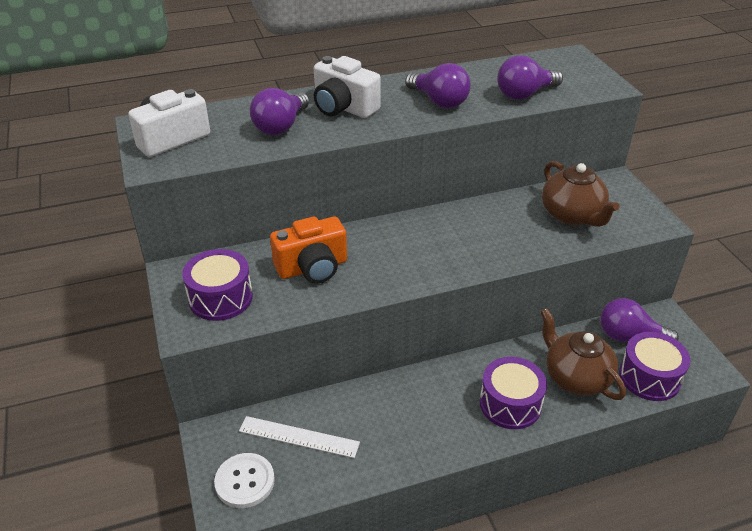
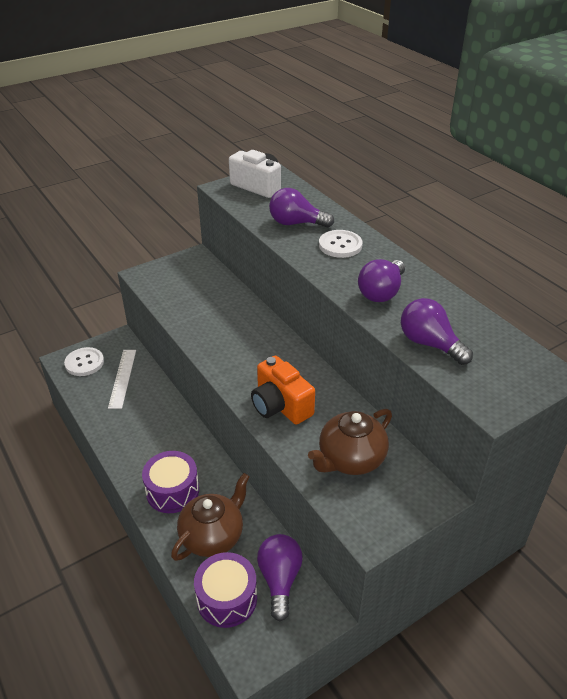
camera: 75 degrees right, 0 degrees up
purple drum [182,249,253,321] -> none
orange camera [270,217,347,283] -> orange camera moved to [251,356,315,425]
white camera [314,56,381,118] -> white button [319,230,363,258]

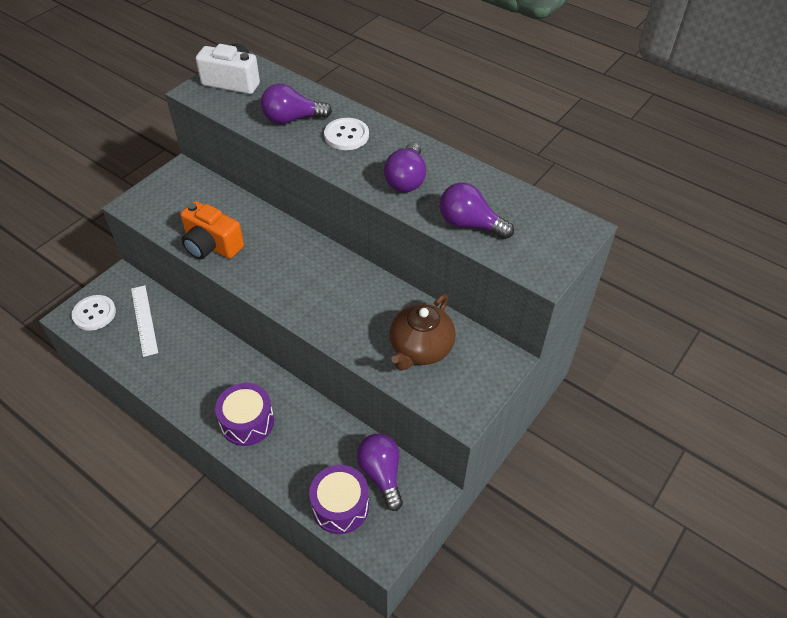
camera: 20 degrees left, 10 degrees up
brown teapot [171,473,250,561] -> none
orange camera [251,356,315,425] -> orange camera moved to [180,201,244,260]

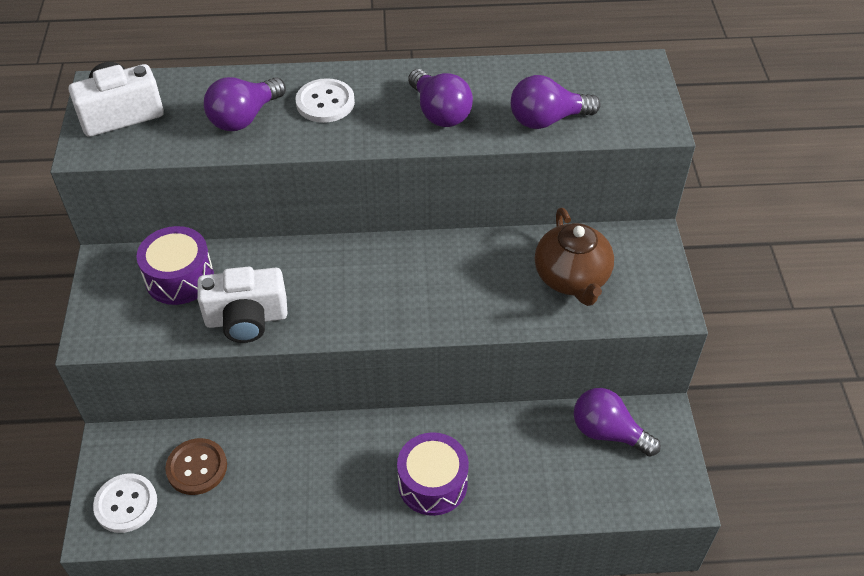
camera: 40 degrees left, 0 degrees up
white ruler [131,285,158,357] -> brown button [165,438,227,495]
orange camera [180,201,244,260] -> white camera [197,266,288,343]
purple drum [309,465,369,534] -> purple drum moved to [136,226,214,305]

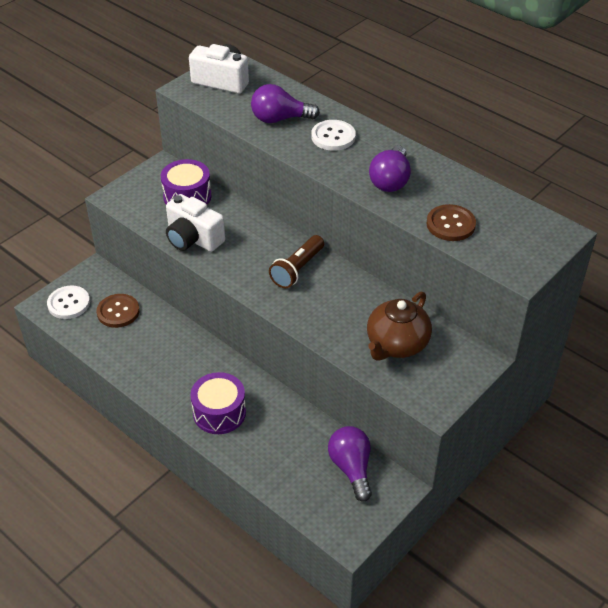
camera: 45 degrees right, 5 degrees down
purple light bulb [511,75,601,129] -> brown button [427,204,476,241]
none -> brown flashlight [269,235,324,288]

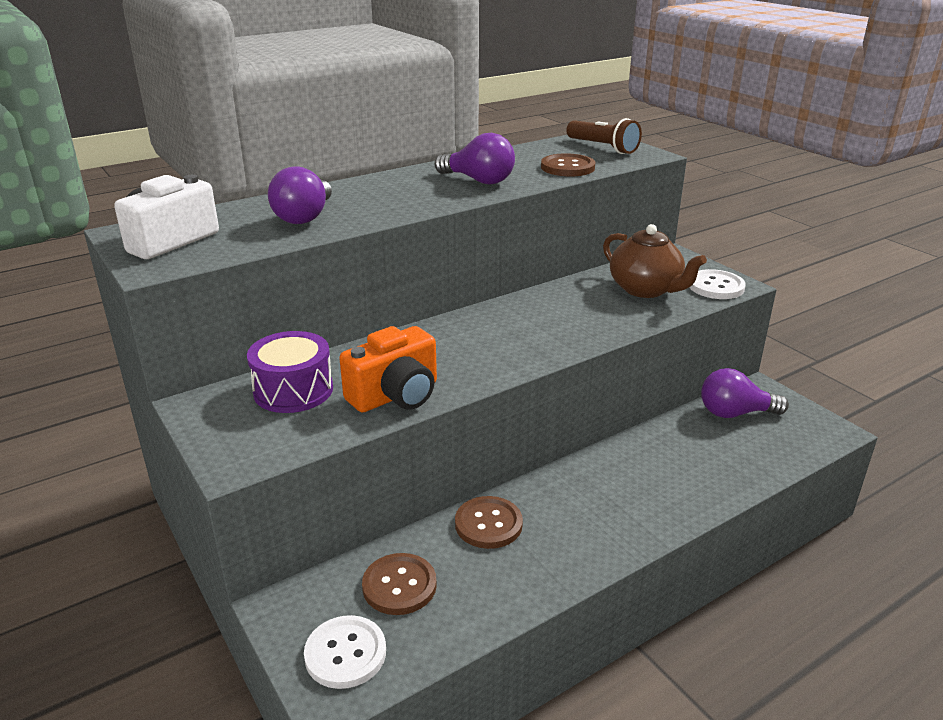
camera: 75 degrees left, 15 degrees down
white camera [166,194,225,252] -> orange camera [339,326,437,413]
purple drum [191,372,246,434] -> none
brown flashlight [269,235,324,288] -> brown flashlight moved to [566,118,642,154]
white button [311,120,356,151] -> white button moved to [689,269,746,299]
none -> brown button [455,496,523,549]

